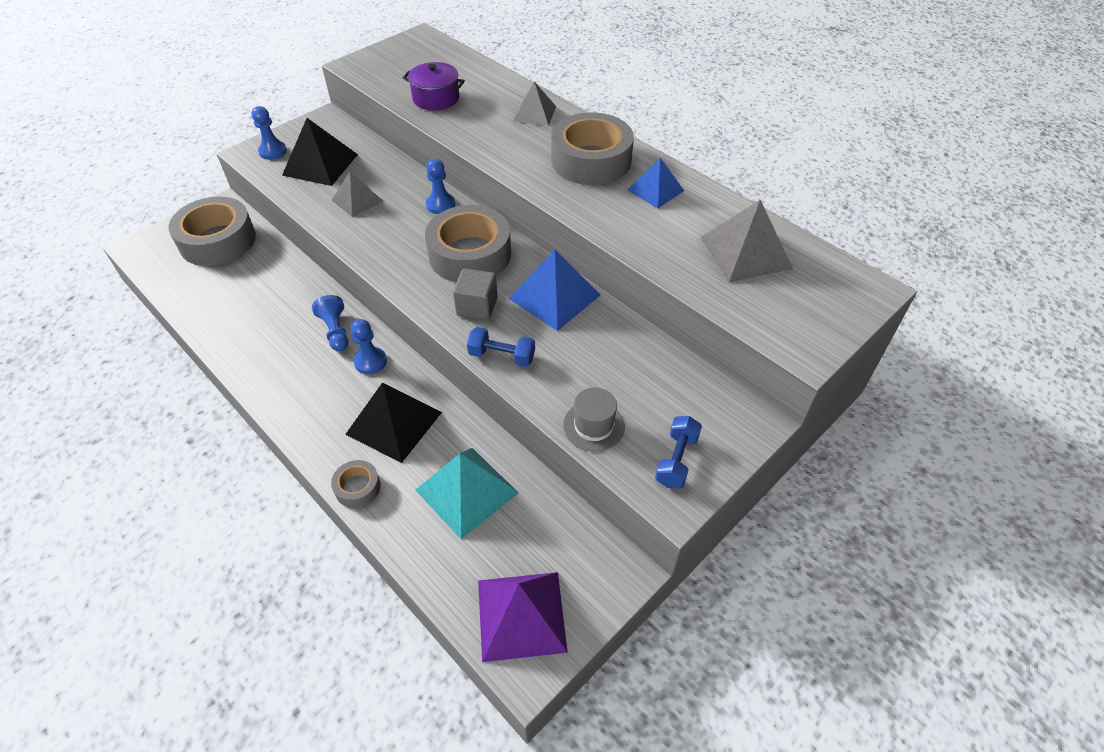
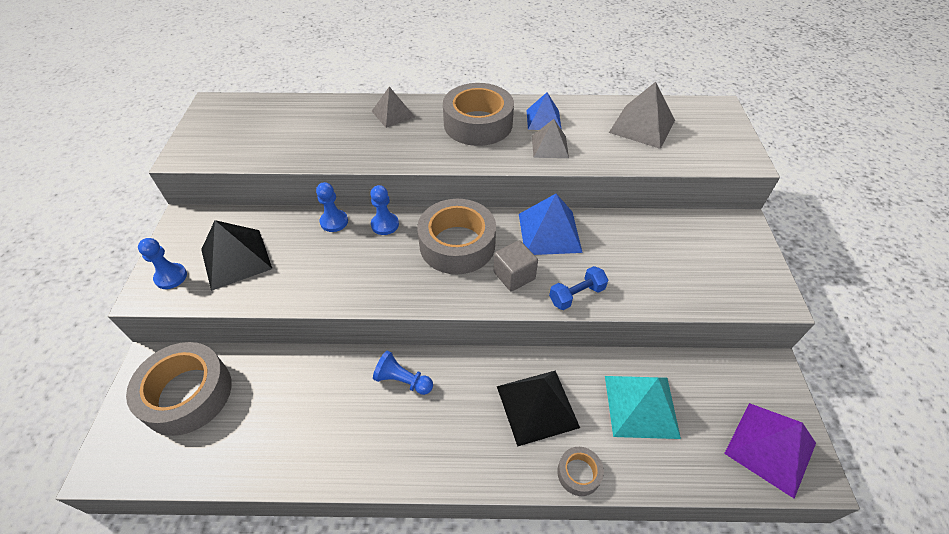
camera: 45 degrees left, 0 degrees up
grey pyramid [332,171,383,217] -> grey pyramid moved to [532,119,569,158]
blue pawn [351,319,387,374] -> blue pawn moved to [316,182,348,232]
purple pot [403,62,465,111] -> none
grey hat [563,387,625,452] -> none
blue dumbbell [655,416,702,488] -> none

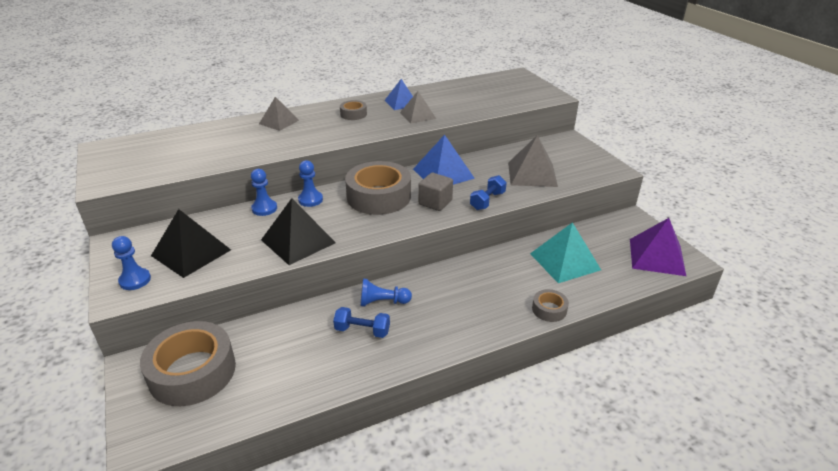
camera: 25 degrees left, 15 degrees down
grey tape [443,83,514,146] -> grey tape [340,100,367,120], size x0.46
black pyramid [497,371,580,447] -> black pyramid moved to [261,198,336,265]
grey pyramid [609,82,675,149] -> grey pyramid moved to [508,135,558,187]
none -> blue dumbbell [333,307,390,338]

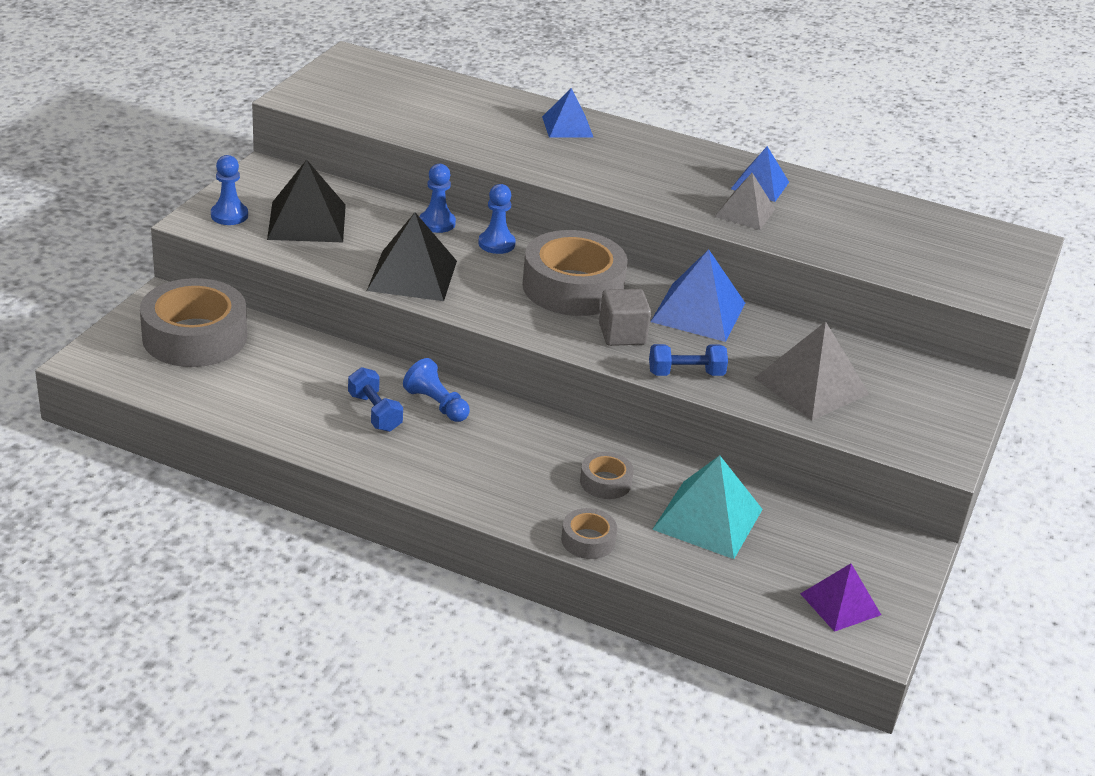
camera: 45 degrees right, 0 degrees up
grey pyramid [259,97,299,131] -> blue pyramid [542,88,593,138]
grey tape [340,100,367,120] -> grey tape moved to [580,452,634,499]
purple pyramid [630,218,686,276] -> purple pyramid [800,564,881,632], size x0.64

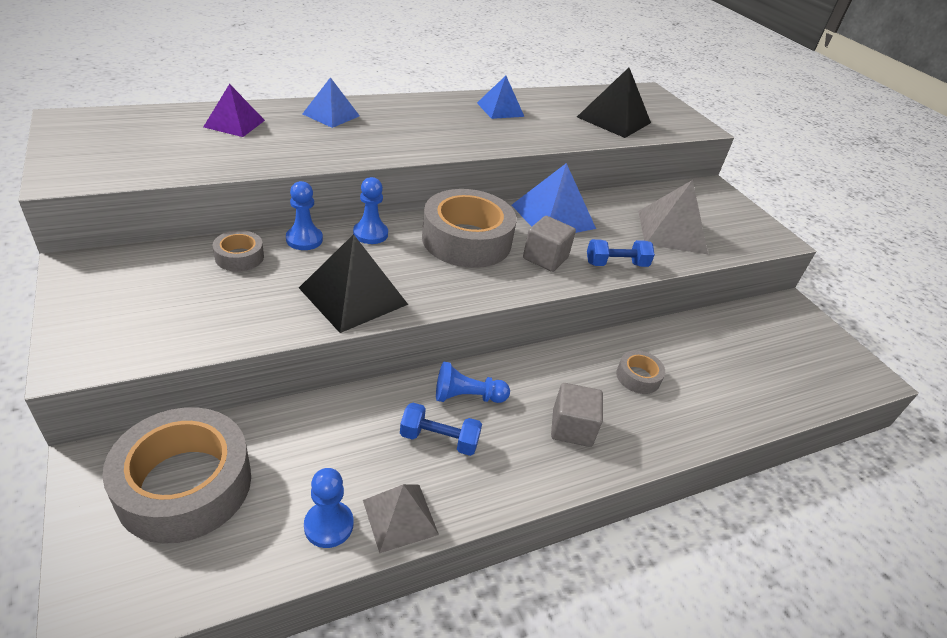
camera: 50 degrees left, 5 degrees up
blue pawn [211,155,248,225] -> blue pawn moved to [304,468,353,548]
black pyramid [267,160,346,242] -> black pyramid moved to [577,68,651,138]
grey tape [561,508,617,559] -> grey tape moved to [213,230,264,272]
blue dumbbell [649,344,728,376] -> blue dumbbell turned 45 degrees clockwise [587,239,655,267]
turquoise pyramid [652,455,763,559] -> none
grey pyramid [714,173,775,230] -> grey pyramid moved to [363,484,439,553]
purple pyramid [800,564,881,632] -> purple pyramid moved to [203,84,265,137]
none -> grey cube [551,383,603,447]

